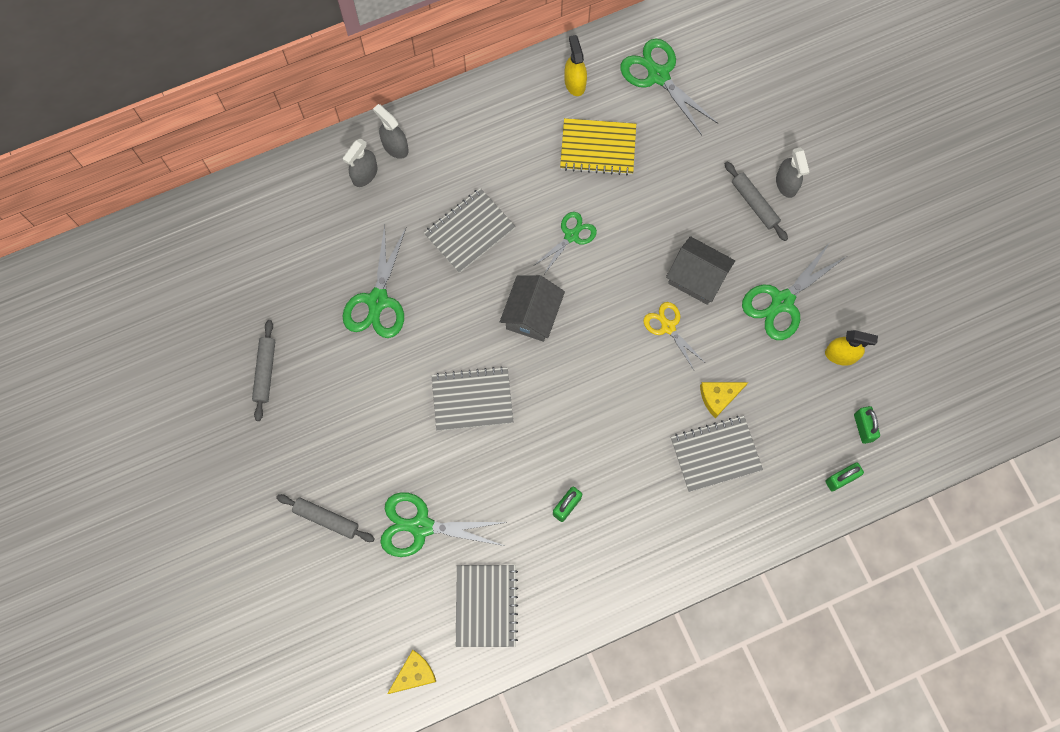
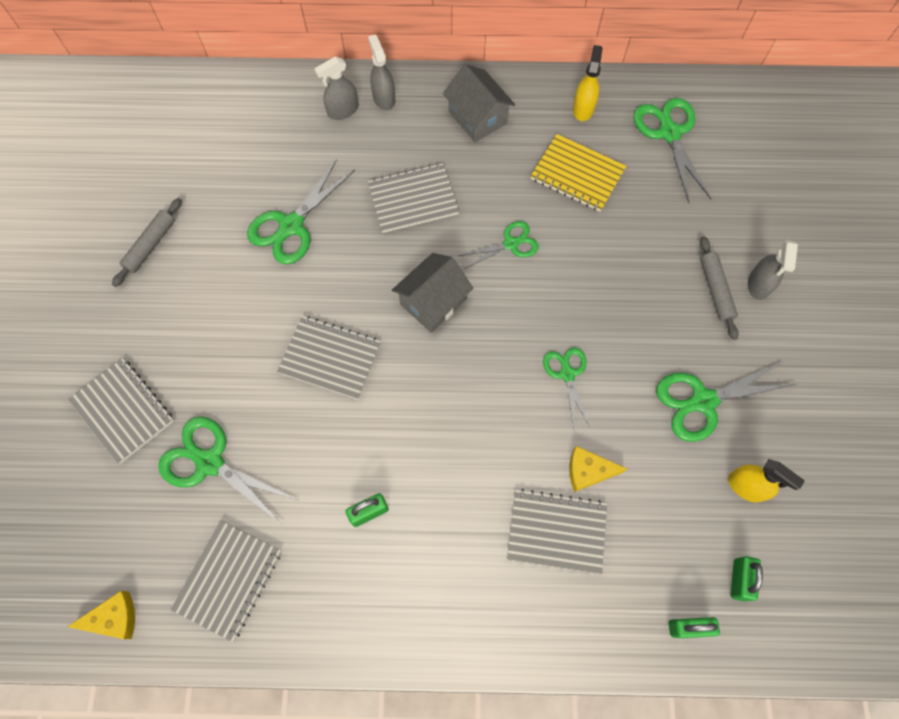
camera: 25 degrees right, 5 degrees down
grey rolling pin [276,494,375,542] -> grey notebook [68,358,174,464]
yellow scissors [644,302,704,370] -> green scissors [543,347,590,427]
grey house [666,236,735,305] -> grey house moved to [443,64,515,142]

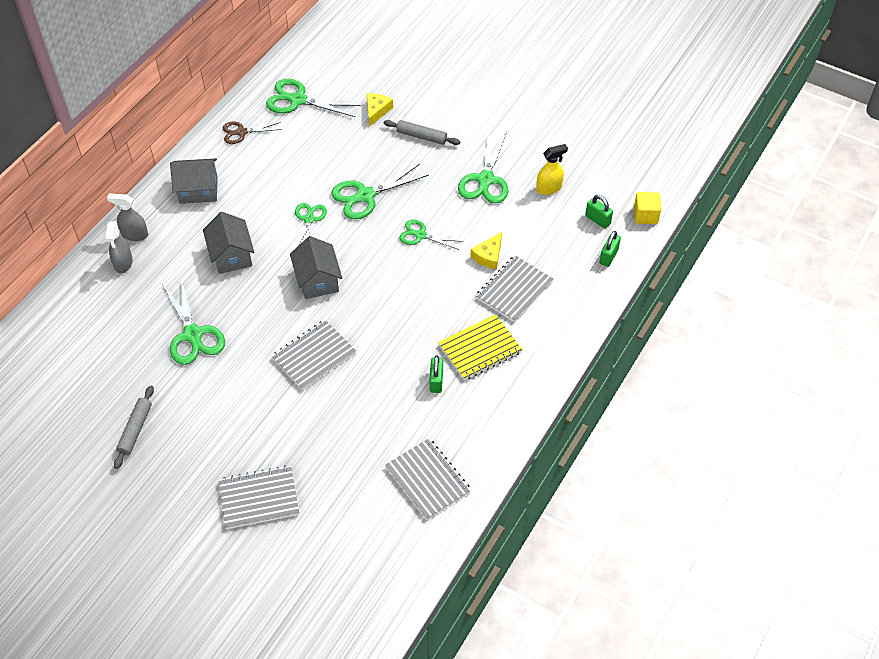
camera: 60 degrees left, 15 degrees down
yellow cheese [68,591,135,639] -> yellow cheese moved to [367,93,393,127]
grey rolling pin [112,198,182,287] -> grey rolling pin turned 45 degrees clockwise [114,386,154,469]
green scissors [158,416,297,523] -> green scissors moved to [331,164,429,219]
grey notebook [368,163,459,233] -> grey house [203,212,254,274]
yellow notebook [531,134,626,212] -> yellow notebook moved to [438,314,522,381]
yellow spray bottle [573,45,603,121] -> brown scissors [223,122,282,144]
grey spray bottle [748,240,798,300] -> none
none -> yellow cube [634,192,661,224]

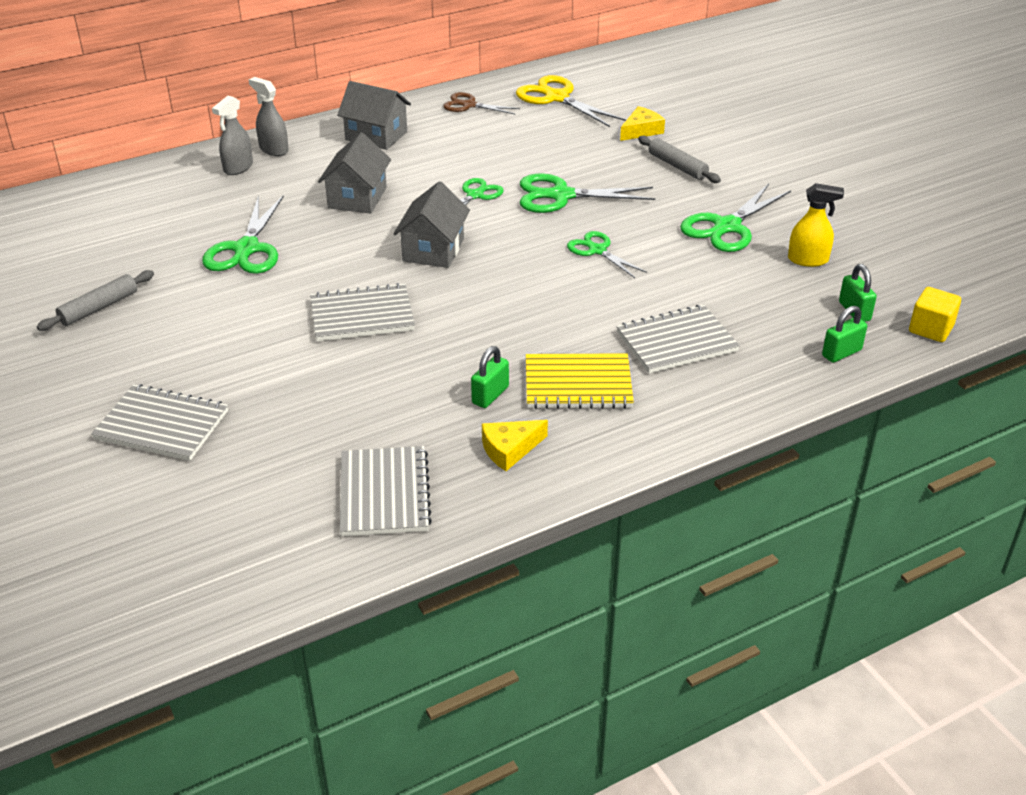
camera: 30 degrees right, 15 degrees down
green scissors [266,79,361,117] -> yellow scissors [516,75,626,127]
yellow cheese [470,232,502,270] -> yellow cheese moved to [482,420,548,471]

